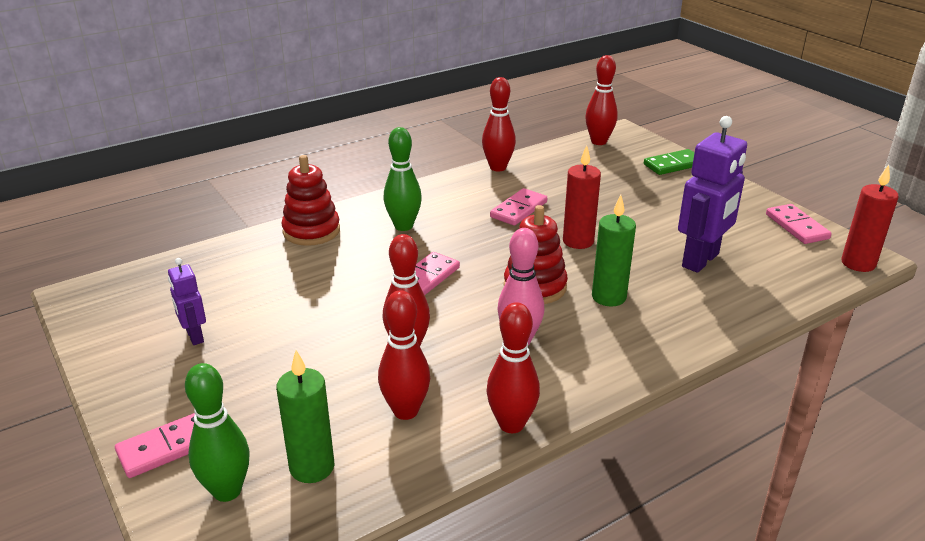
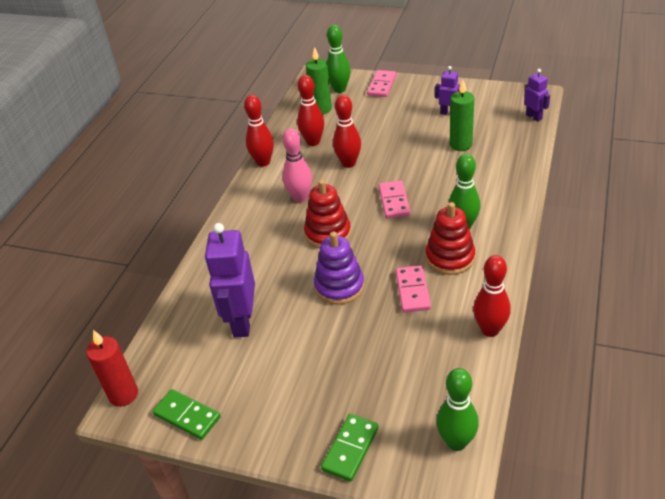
camera: 145 degrees right, 10 degrees up
red stacking toy [281,155,340,246] -> red stacking toy moved to [426,202,475,275]
red candle [563,145,601,249] -> purple stacking toy [314,232,364,305]
red bowling pin [585,55,618,145] -> green bowling pin [436,368,479,451]
green candle [592,195,636,307] -> green candle moved to [450,80,474,151]
pink domino [766,204,832,244] -> green domino [152,389,221,440]
none -> purple robot [524,69,550,122]

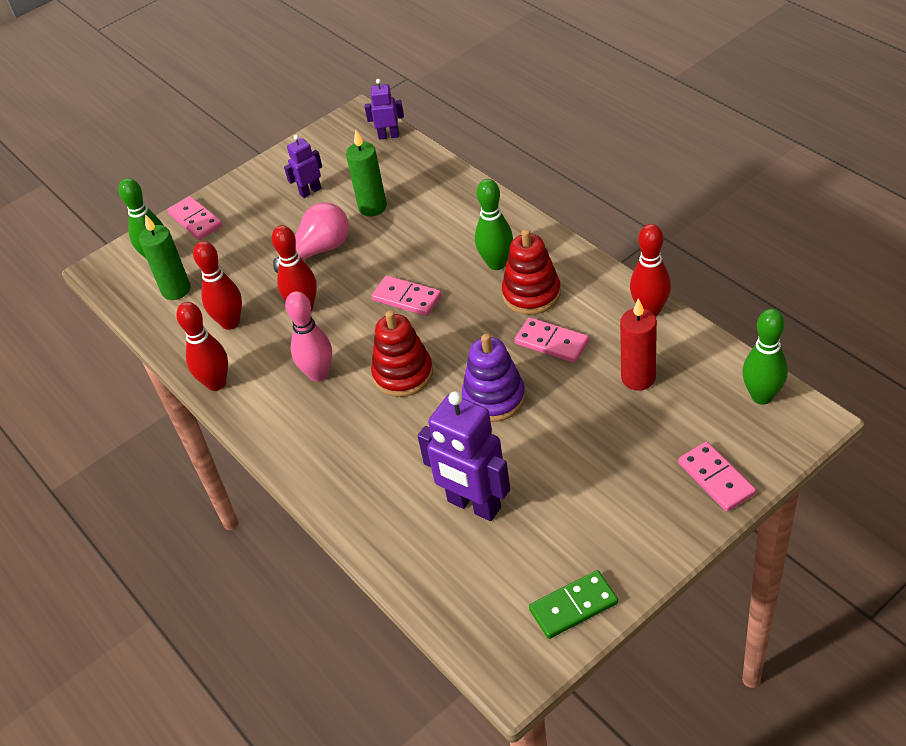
camera: 55 degrees left, 5 degrees up
red candle [86,330,138,407] -> red candle moved to [620,298,657,391]
green domino [321,414,379,482] -> pink domino [678,442,756,512]
none -> pink light bulb [273,202,349,273]

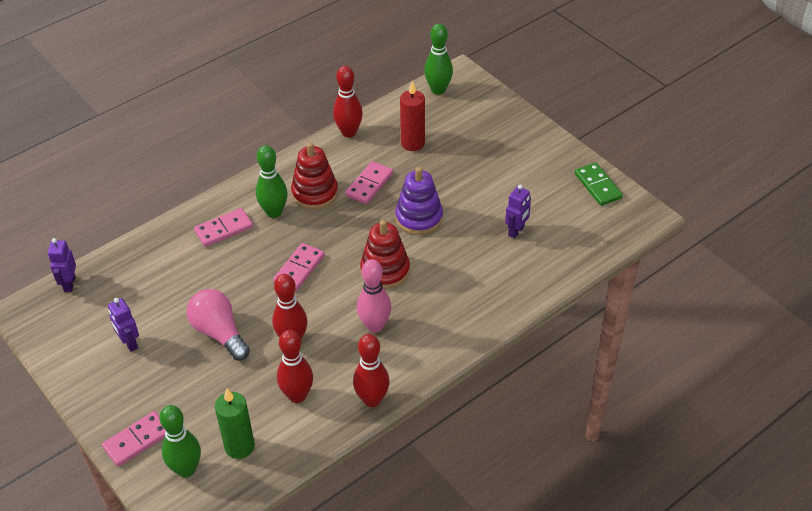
camera: 95 degrees left, 0 degrees up
green candle [346,130,387,216] -> none
purple robot [418,391,510,521] -> purple robot [505,185,531,239], size x0.53
pink domino [678,442,756,512] -> pink domino moved to [194,208,253,247]

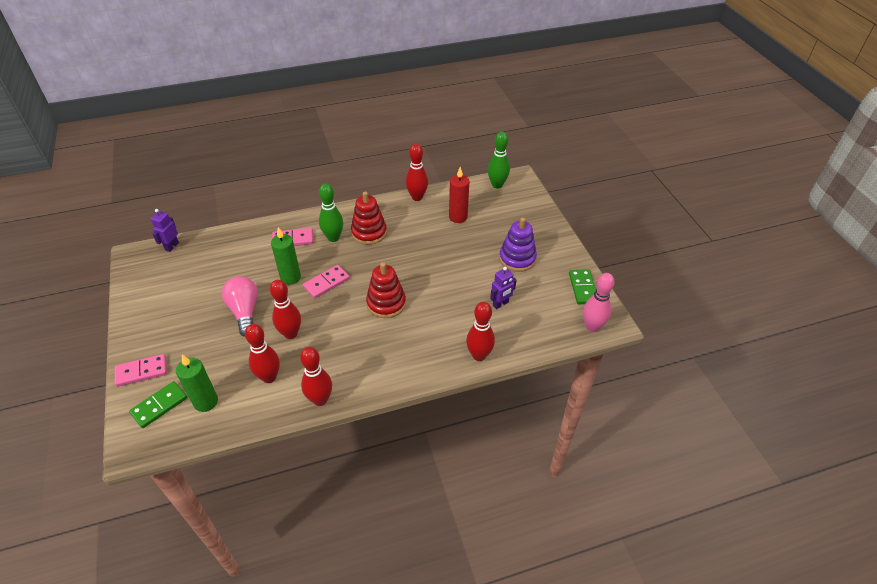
camera: 20 degrees right, 0 degrees up
purple robot [108,298,139,352] -> none
green bowling pin [159,405,201,478] -> green domino [129,381,187,428]
pink domino [345,161,393,204] -> none
pink bowling pin [357,259,391,333] -> pink bowling pin moved to [583,273,615,332]
purple stacking toy [395,167,443,235] -> purple stacking toy moved to [499,218,537,272]
none -> green candle [271,227,301,285]
none -> red bowling pin [466,302,495,361]

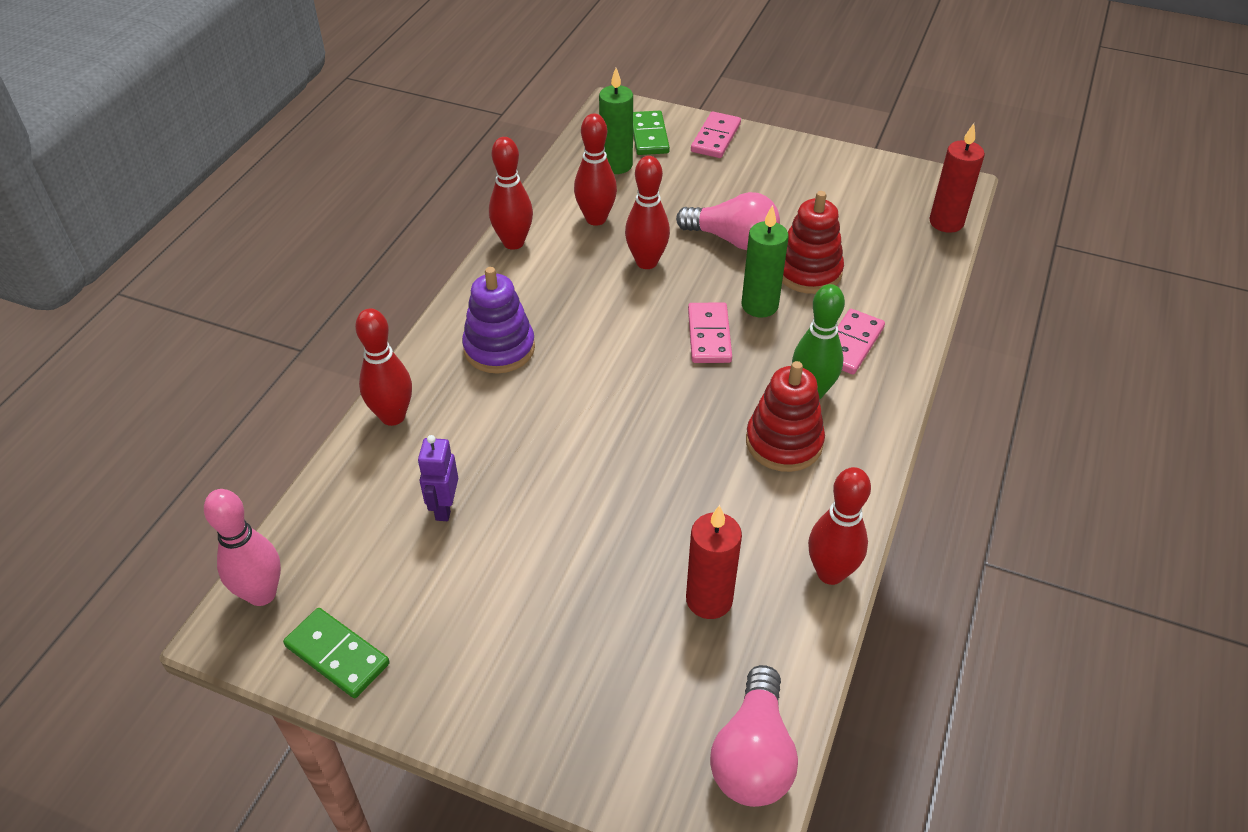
camera: 130 degrees right, 0 degrees up
purple robot [151,209,179,252] -> red candle [929,123,985,233]
red stacking toy [366,262,406,318] -> red stacking toy moved to [782,191,844,294]
green bowling pin [488,132,510,189] -> pink light bulb [710,665,798,807]
purple stacking toy [499,218,537,272] -> purple stacking toy moved to [462,267,535,374]

